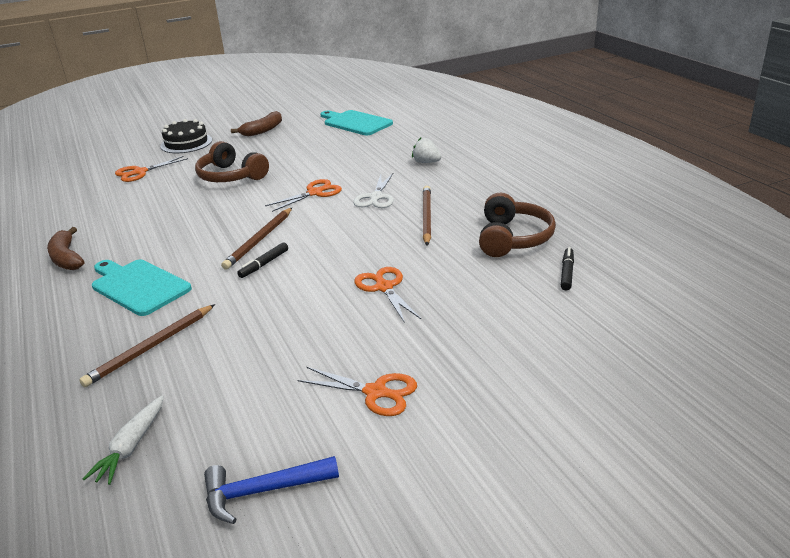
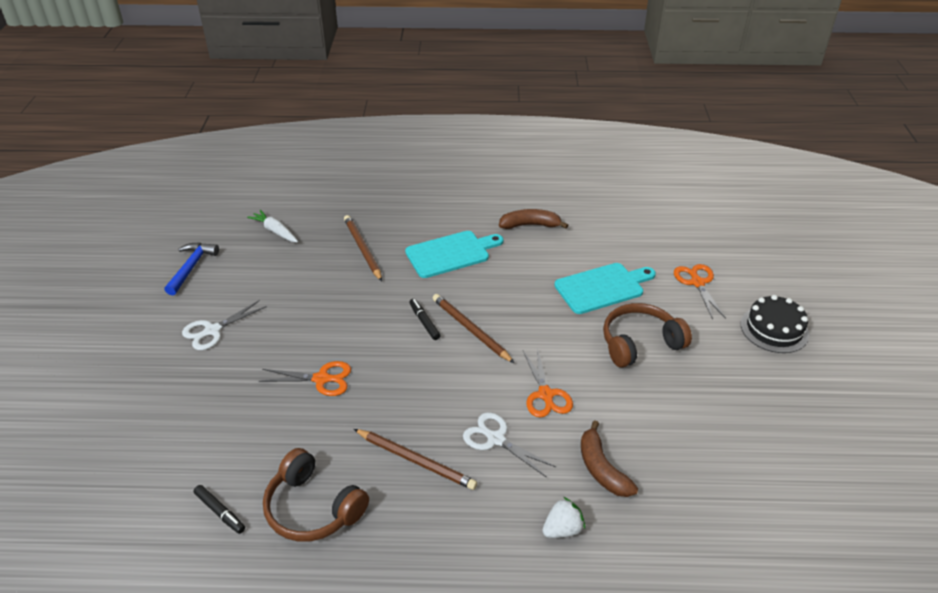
camera: 115 degrees right, 10 degrees up
brown banana [231,111,282,136] -> brown banana moved to [581,420,638,497]
orange scissors [297,367,417,416] -> white scissors [182,300,267,350]
turquoise cutting board [321,110,393,135] -> turquoise cutting board moved to [554,263,656,314]

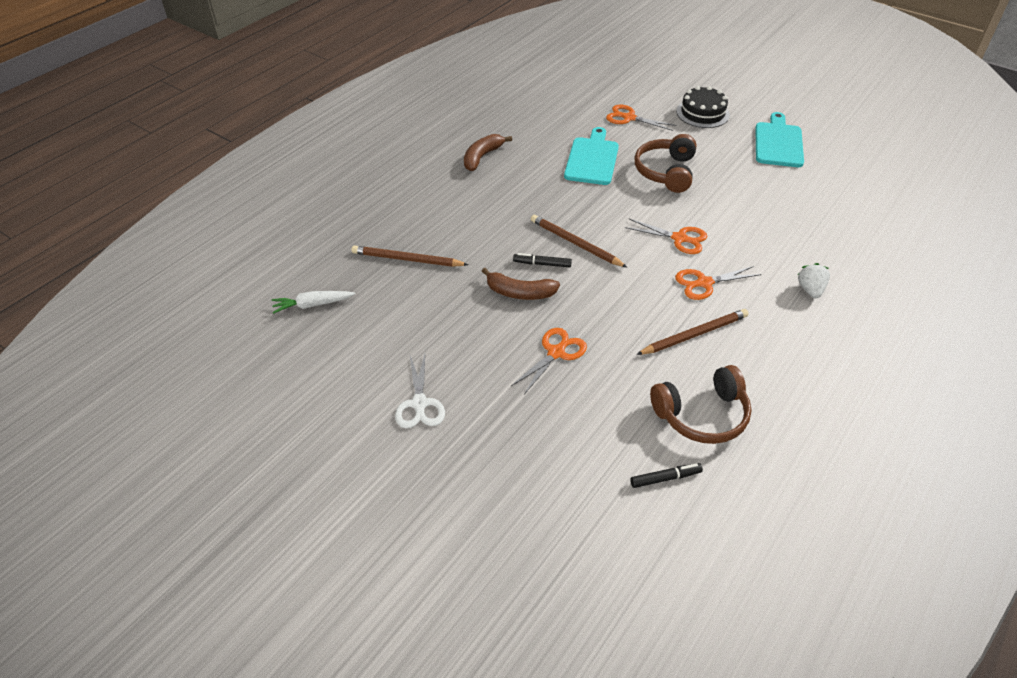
camera: 55 degrees left, 5 degrees up
blue hammer [164,242,219,295] -> none
turquoise cutting board [405,231,503,278] -> turquoise cutting board moved to [755,112,804,167]
brown pencil [433,294,514,363] -> brown pencil turned 45 degrees clockwise [531,215,627,267]
white scissors [463,412,556,478] -> orange scissors [675,266,761,300]
brown banana [581,420,638,497] -> brown banana moved to [482,268,560,300]

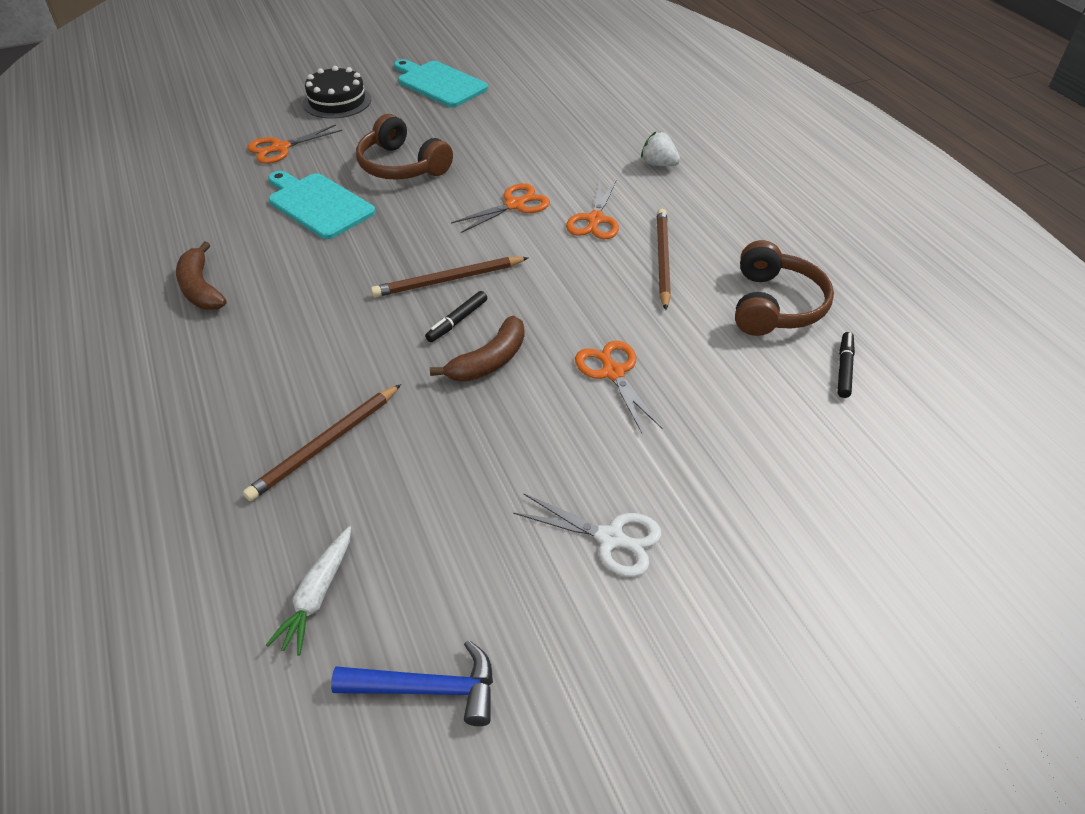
camera: 60 degrees left, 0 degrees up
none -> blue hammer [331,640,493,726]

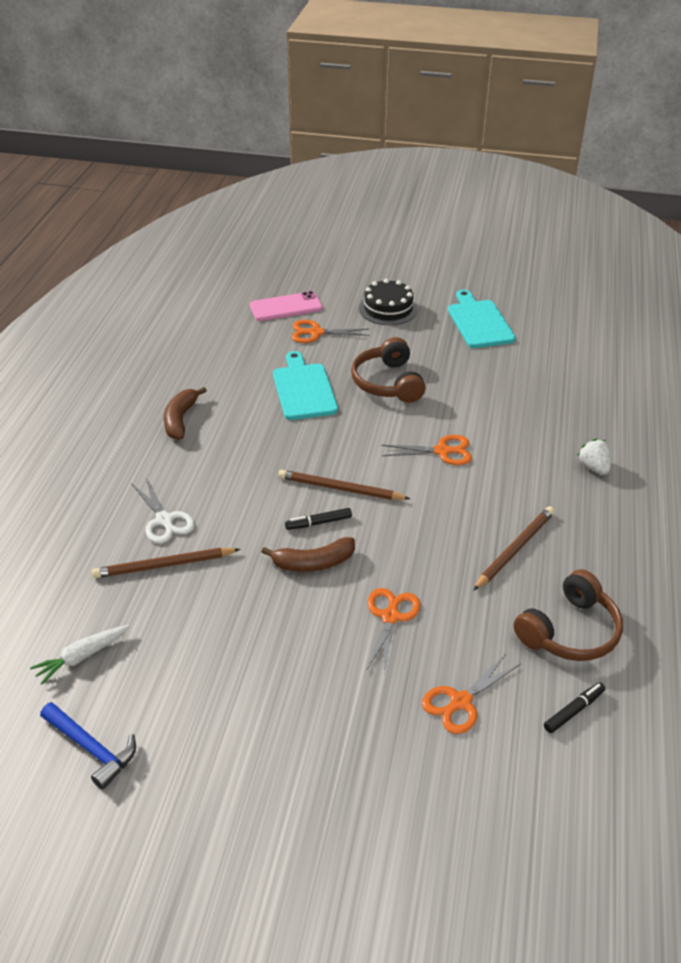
camera: 35 degrees right, 5 degrees down
white scissors [513,493,662,577] -> white scissors moved to [131,478,195,543]
orange scissors [566,181,619,239] -> orange scissors moved to [422,653,521,734]
none -> pink phone [250,291,323,321]

